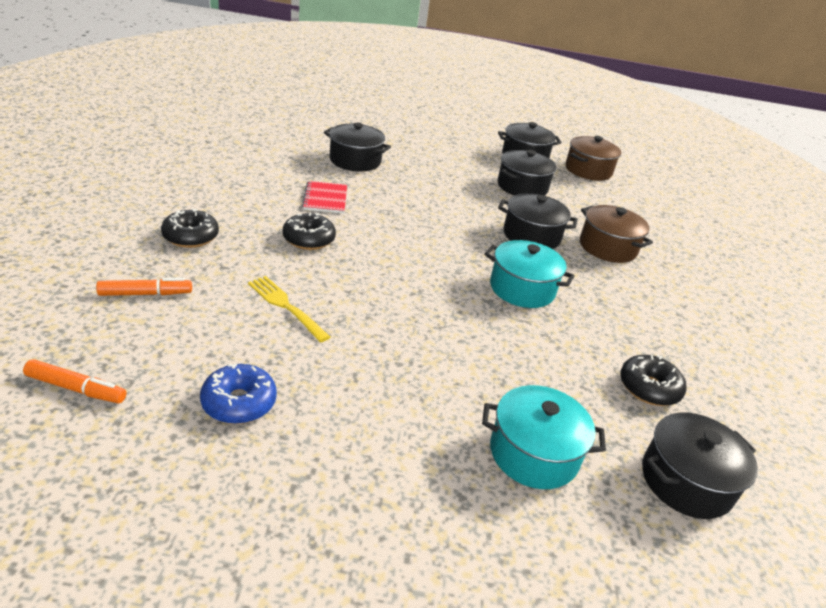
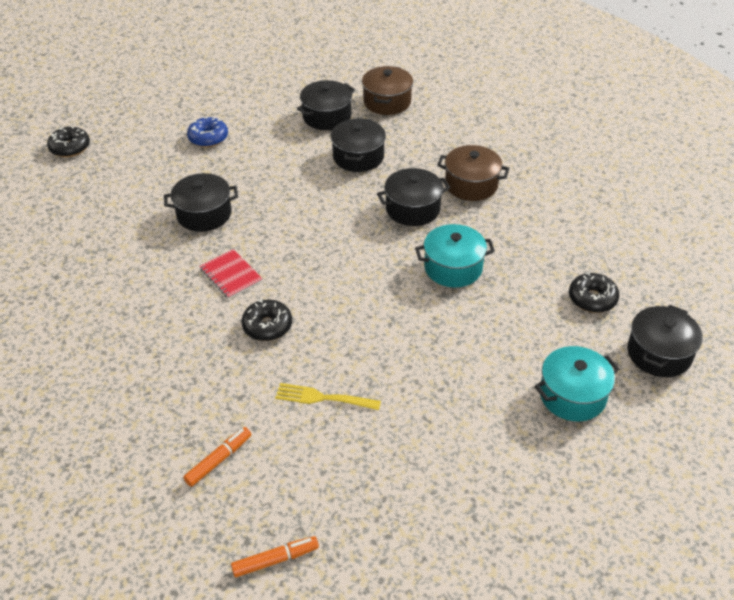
camera: 30 degrees left, 10 degrees up
black donut [161,208,219,248] -> black donut moved to [47,126,90,157]
blue donut [200,363,277,424] -> blue donut moved to [187,117,228,147]

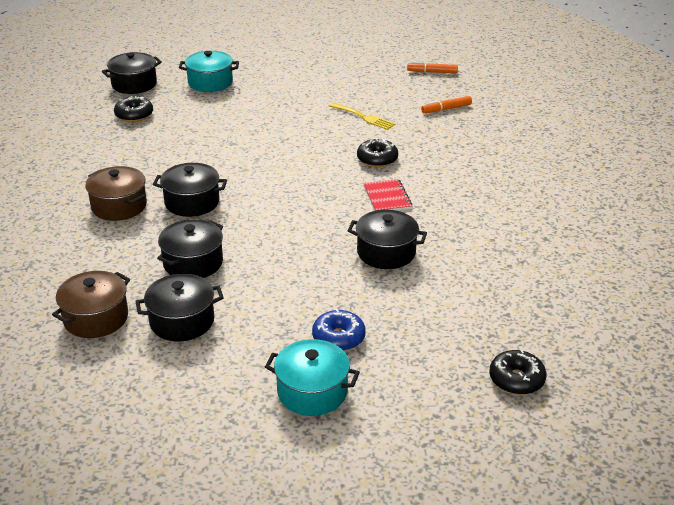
camera: 155 degrees left, 10 degrees down
turquoise pot [415,224,495,287] -> turquoise pot moved to [265,339,360,416]

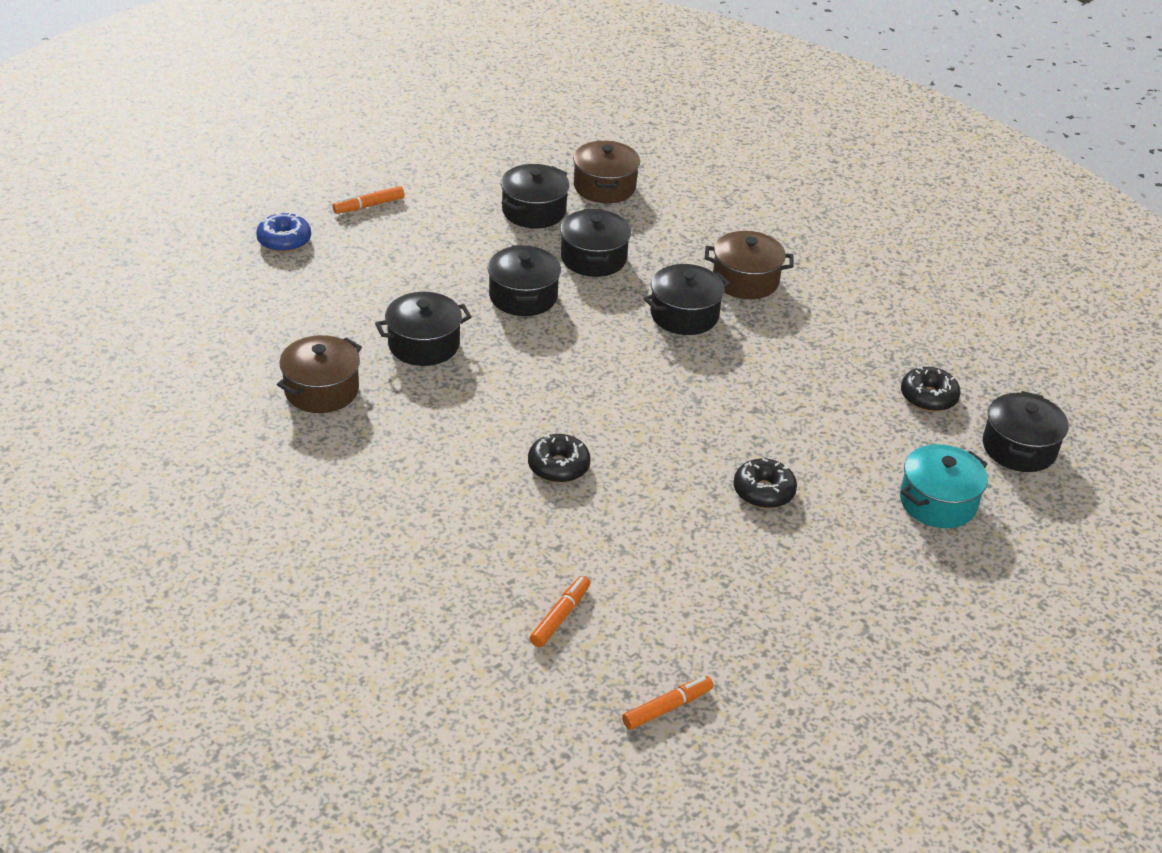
camera: 140 degrees right, 5 degrees up
turquoise pot [265,339,360,416] -> orange marker [332,186,404,214]
blue donut [312,309,366,351] -> blue donut moved to [256,213,311,253]
yellow fork [329,103,396,130] -> none
red notebook [363,179,412,211] -> none
black donut [489,349,547,395] -> black donut moved to [733,458,797,508]
none -> brown pot [277,335,362,413]
none -> black pot [487,245,561,316]

